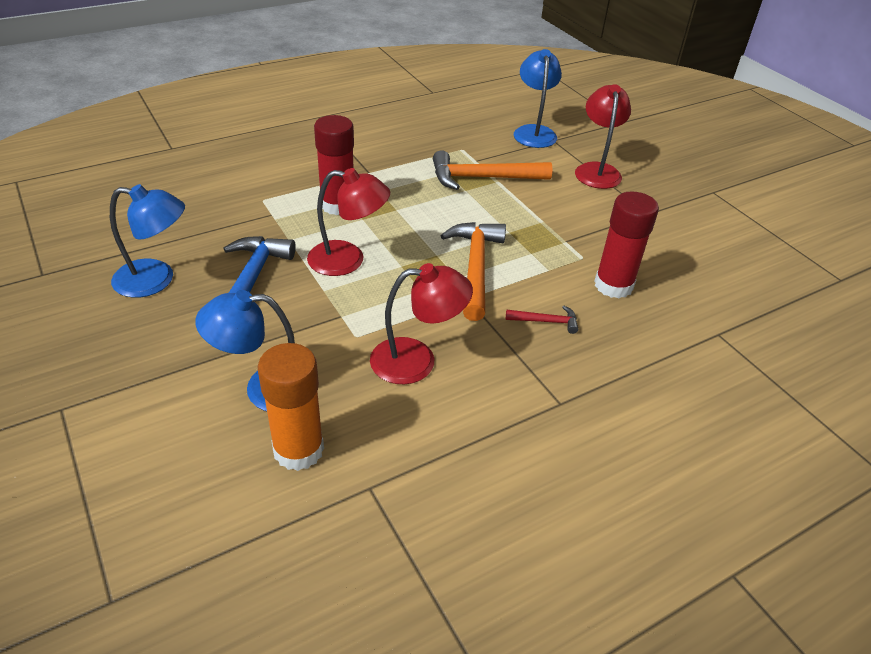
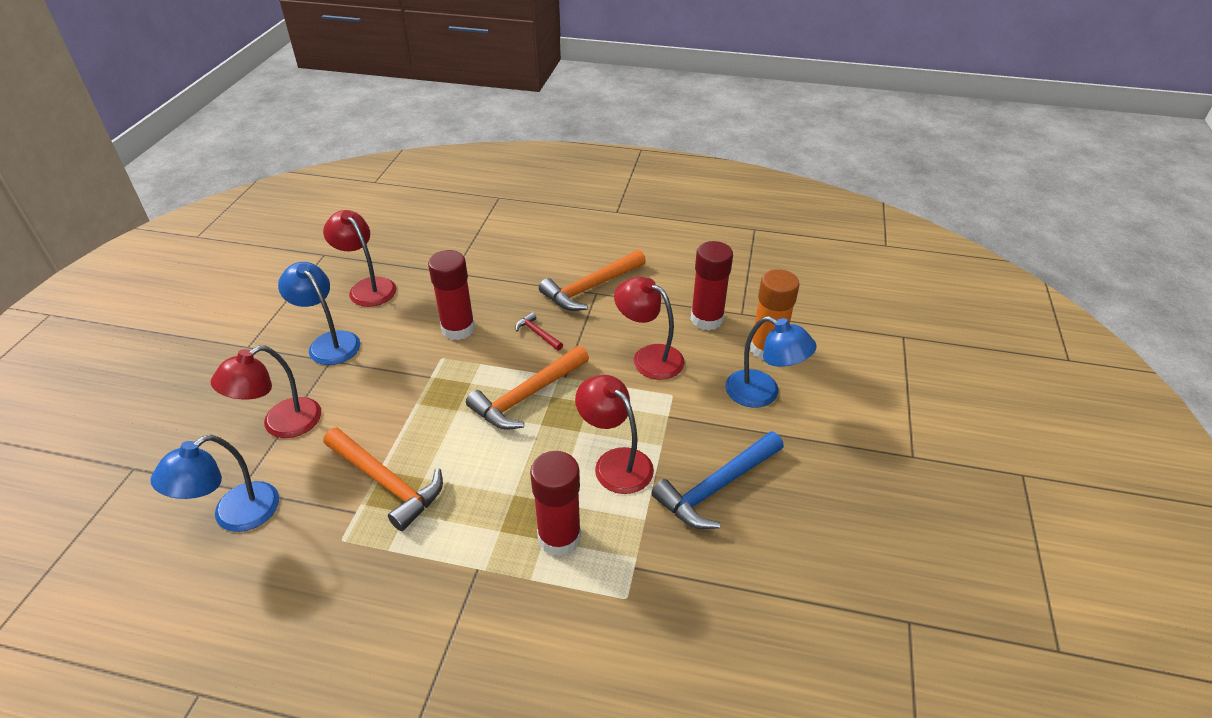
camera: 135 degrees left, 0 degrees up
blue lamp [110,184,185,298] -> blue lamp moved to [278,262,360,365]
none -> red lamp [323,210,397,307]
none -> orange hammer [539,250,646,311]
none -> red glue stick [691,241,733,330]

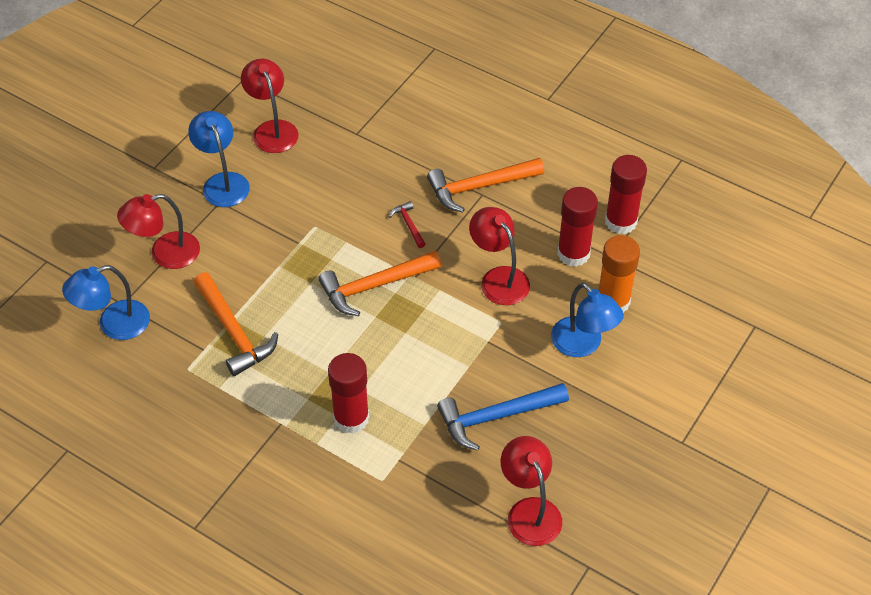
camera: 20 degrees right, 10 degrees up
red glue stick [428,250,475,340] -> red glue stick moved to [605,155,647,234]
red lamp [575,375,654,494] -> red lamp moved to [501,436,562,546]

